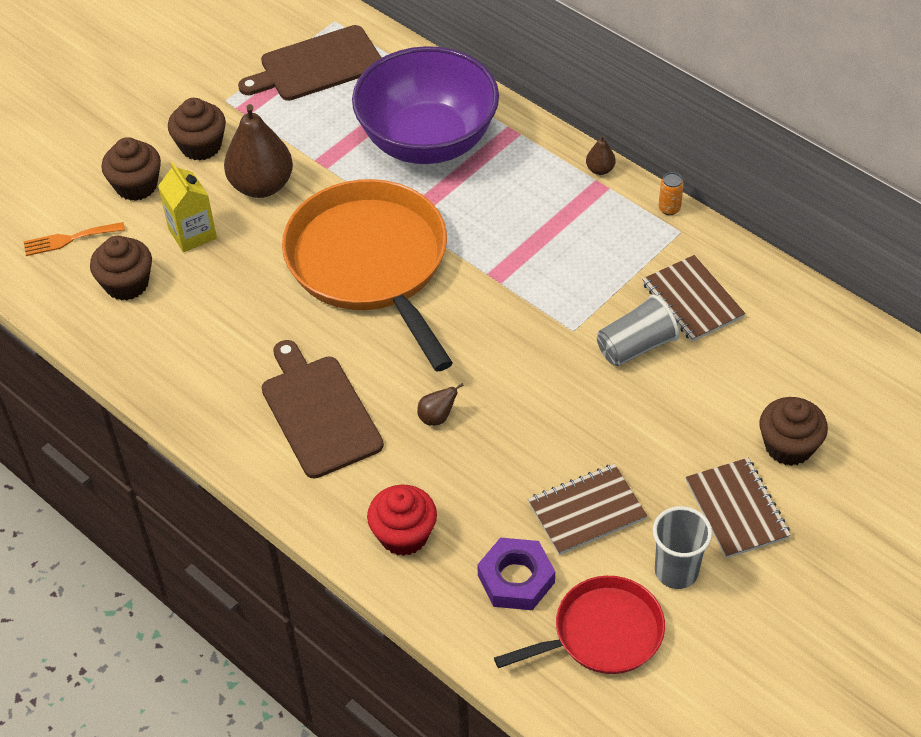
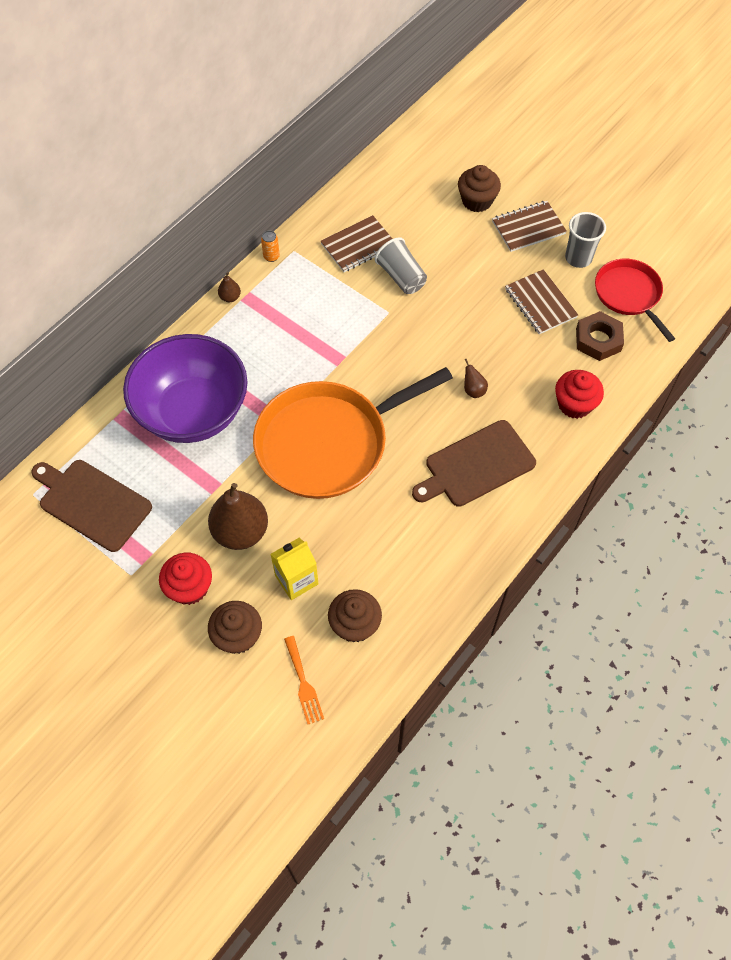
camera: 95 degrees left, 10 degrees up
brown cupcake [168,98,226,161] -> red cupcake [159,553,212,605]
brown cutting board [238,25,381,101] -> brown cutting board turned 150 degrees clockwise [31,460,152,552]
purple nut [477,538,555,610] -> brown nut [576,311,624,361]

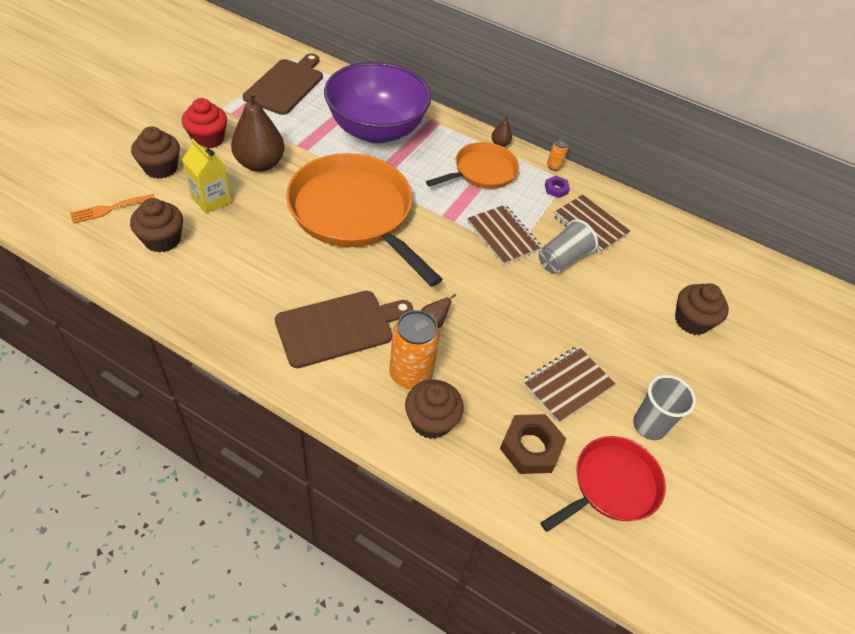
camera: 75 degrees right, 10 degrees down
brown cutting board [412,420,536,507] -> brown cutting board turned 105 degrees clockwise [275,291,413,368]
brown notebook [492,201,567,252] -> brown notebook moved to [467,205,542,265]
red cupcake [555,370,604,419] -> brown cupcake [405,380,464,439]
none -> orange can [390,310,440,389]
none -> orange pan [426,142,519,189]
none -> purple nut [545,176,570,198]

